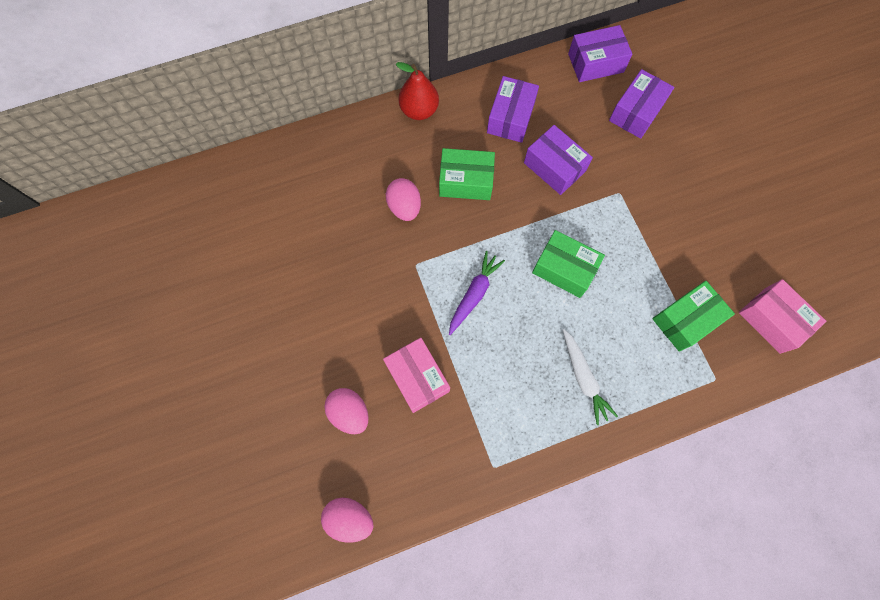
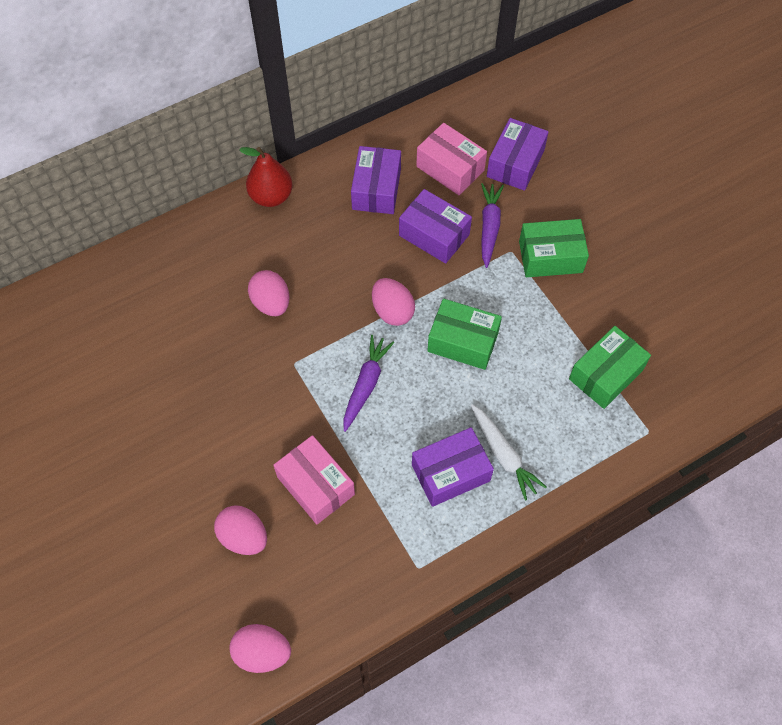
camera: 10 degrees left, 10 degrees down
green box [439,148,495,200] -> green box moved to [519,219,589,277]
purple box [568,25,633,82] -> purple box moved to [412,427,494,507]
pink box [739,279,826,354] -> pink box moved to [416,123,487,195]
none -> pink egg [372,278,415,326]
none -> purple carrot [481,183,504,268]

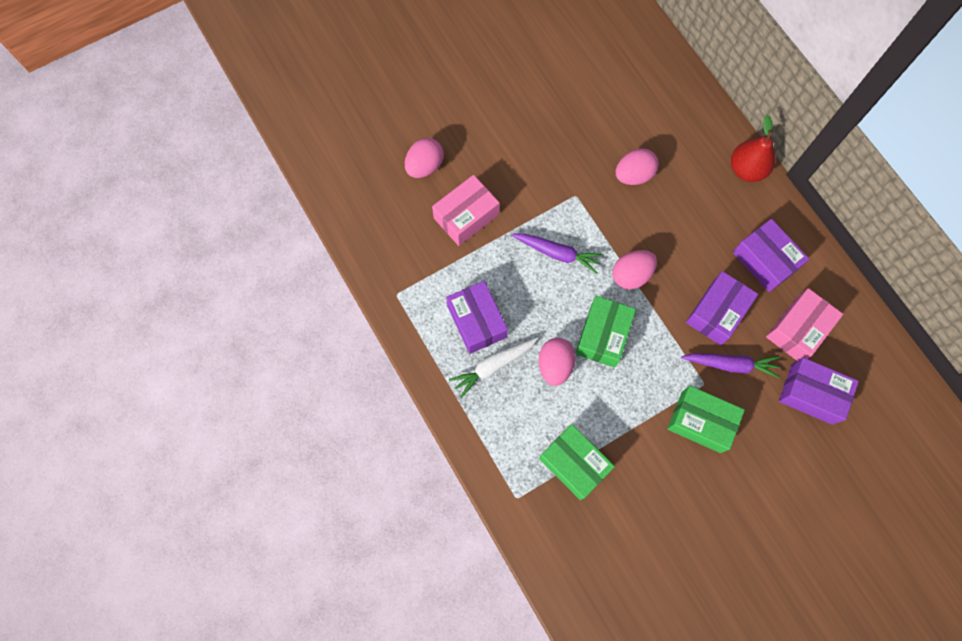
camera: 90 degrees right, 10 degrees up
pink egg [229,624,291,673] -> pink egg moved to [538,338,576,386]
purple box [351,146,401,214] -> purple box turned 45 degrees clockwise [733,219,809,292]
green box [519,219,589,277] -> green box turned 60 degrees counterclockwise [667,386,745,453]

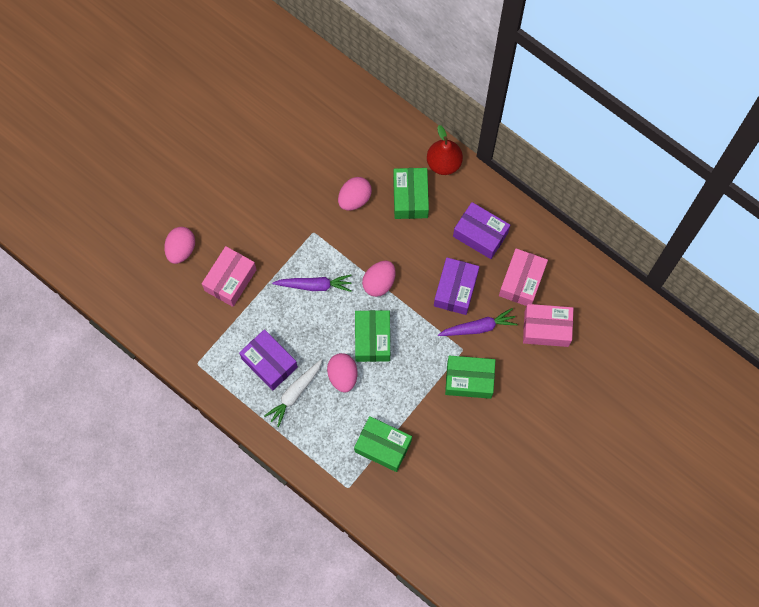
camera: 20 degrees left, 0 degrees up
purple box [779,358,859,425] -> pink box [523,304,574,347]
none -> green box [393,168,429,219]

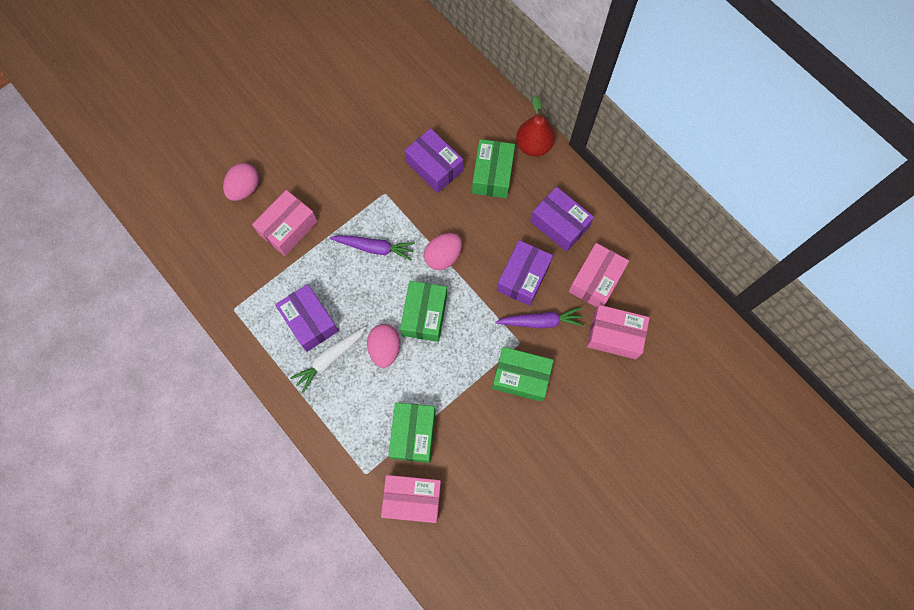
camera: 10 degrees right, 0 degrees up
pink egg [338,177,372,210] -> purple box [404,128,463,193]
green box [354,416,412,472] -> green box turned 60 degrees clockwise [388,402,436,463]
none -> pink box [381,475,441,523]

